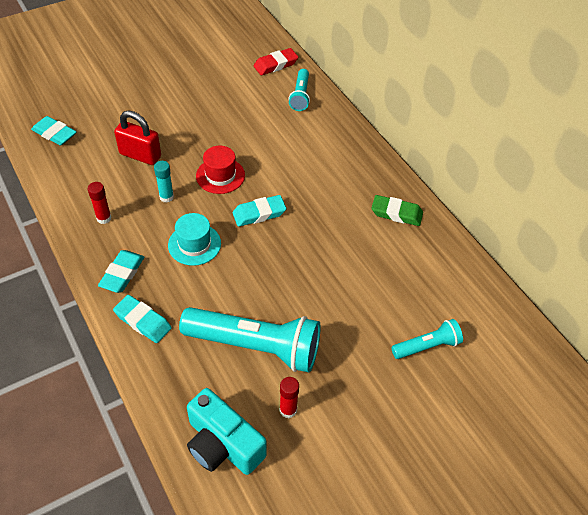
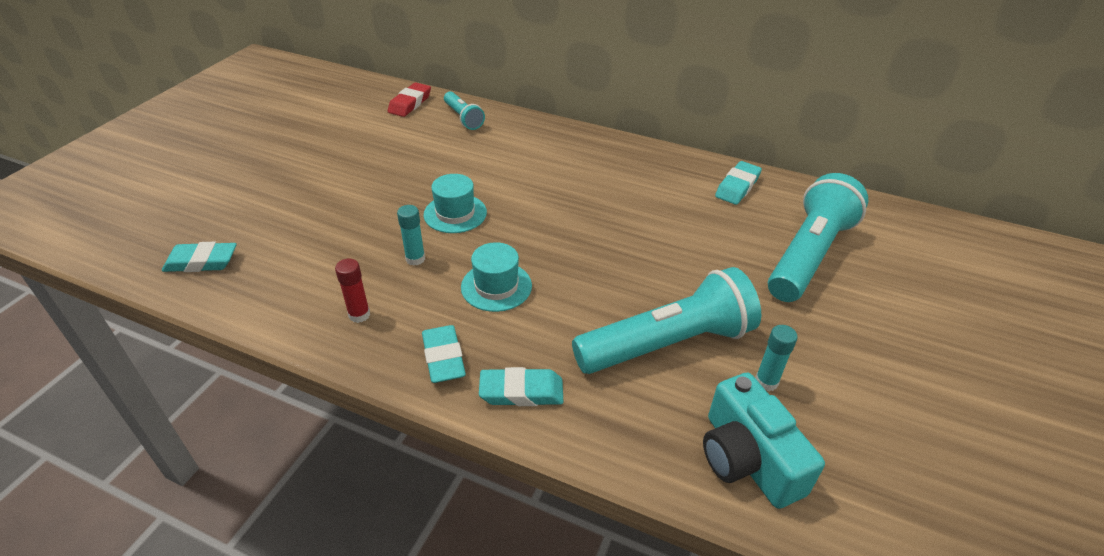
camera: 35 degrees left, 10 degrees down
red padlock [114,111,161,165] -> none
turquoise camera [187,388,266,475] -> turquoise camera turned 60 degrees clockwise [703,372,825,509]
red hat [196,146,245,194] -> turquoise hat [424,174,487,233]
turquoise eraser [232,195,286,227] -> turquoise eraser moved to [715,161,762,205]
red glue stick [280,377,299,418] -> turquoise glue stick [755,325,798,391]
green eraser [371,195,423,226] -> none
turquoise flashlight [392,319,463,359] -> turquoise flashlight [768,173,868,302], size x1.95

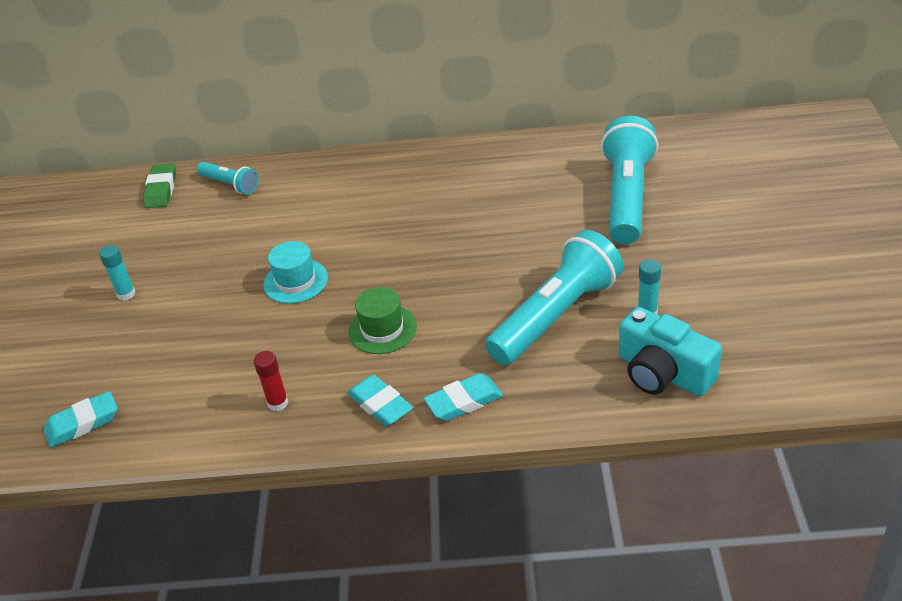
camera: 20 degrees left, 0 degrees up
red eraser [388,82,431,117] -> green eraser [143,164,176,208]
turquoise glue stick [397,205,425,266] -> turquoise glue stick moved to [99,245,136,301]
turquoise hat [461,242,532,312] -> green hat [348,287,417,354]
turquoise eraser [715,161,762,205] -> none

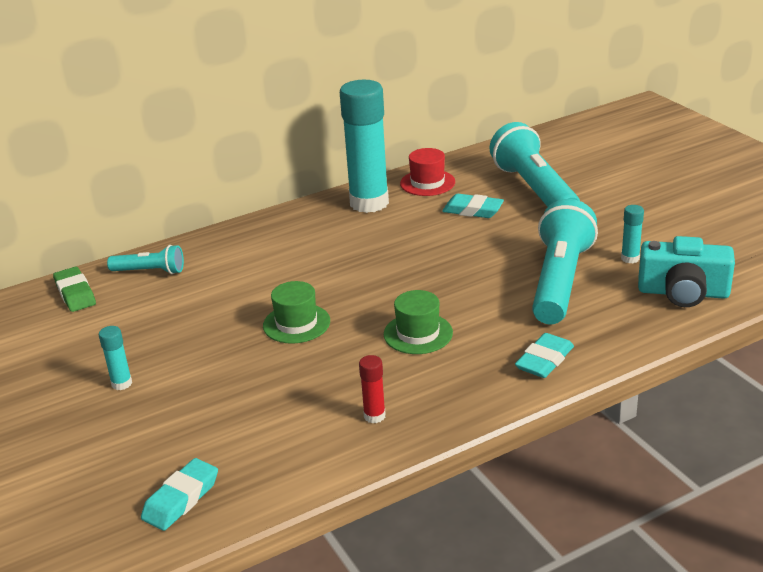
camera: 30 degrees left, 10 degrees down
turquoise hat [263,241,328,304] -> green hat [263,281,330,344]
turquoise eraser [347,375,413,426] -> turquoise eraser moved to [442,194,504,218]
none -> turquoise glue stick [340,80,389,213]
none -> red hat [400,148,455,196]

